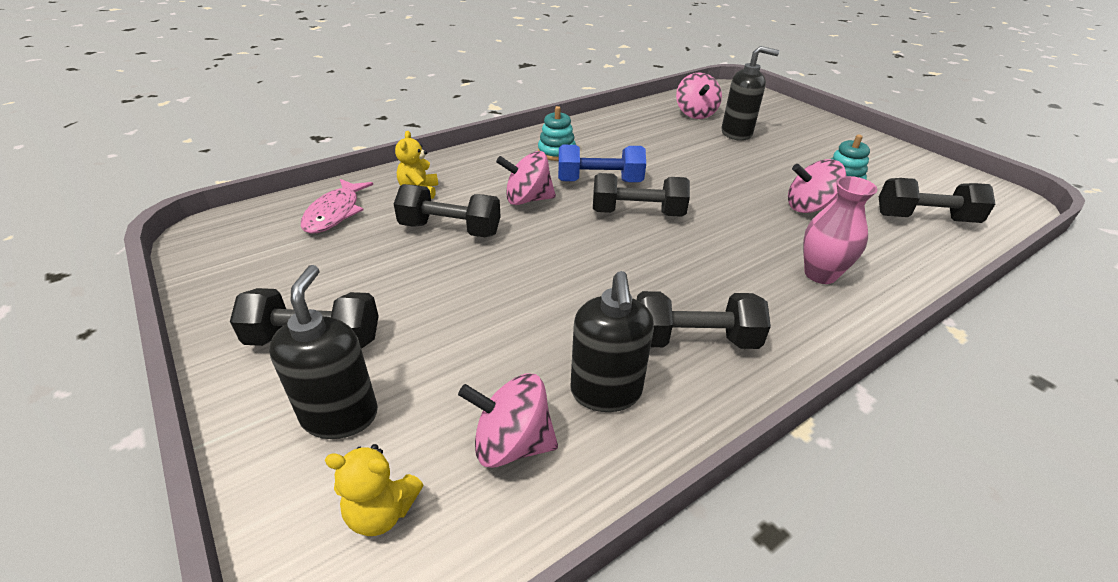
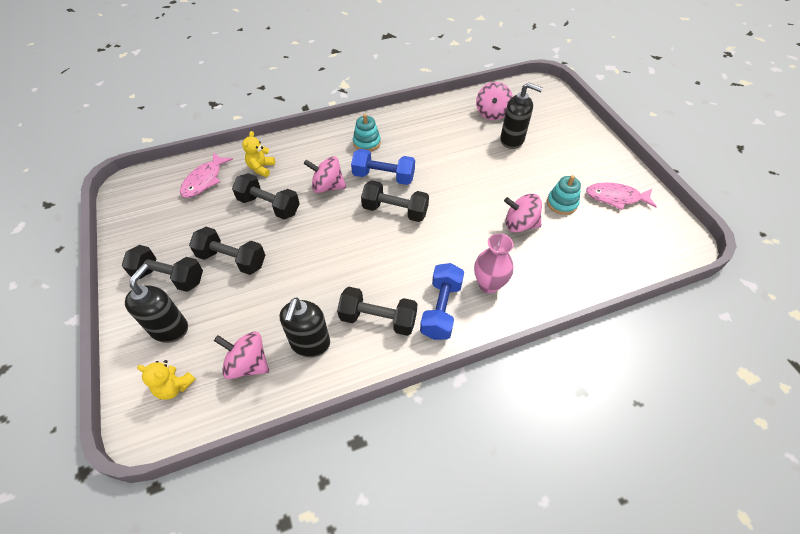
camera: 15 degrees right, 15 degrees up
black dumbbell [879,178,995,223] -> black dumbbell moved to [189,227,265,275]
none -> blue dumbbell [420,263,464,340]
none -> pink fish [586,183,657,210]

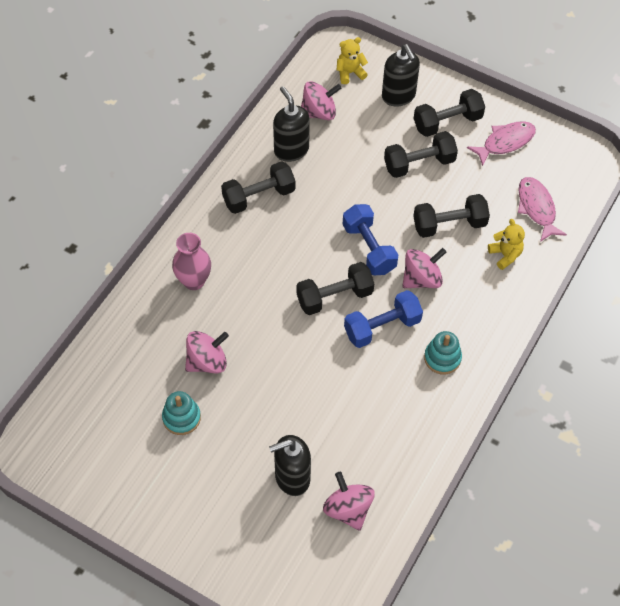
camera: 140 degrees right, 5 degrees up
blue dumbbell [420,263,464,340] -> blue dumbbell moved to [342,204,398,275]
pink fish [586,183,657,210] -> pink fish moved to [467,121,536,166]

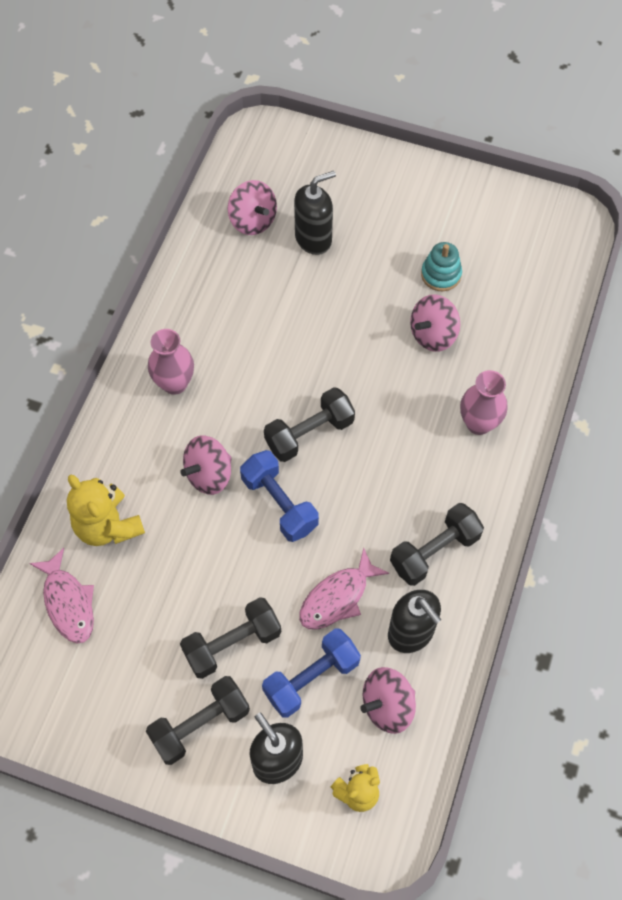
camera: 170 degrees right, 5 degrees up
blue dumbbell [344,290,423,348] -> blue dumbbell moved to [262,628,361,718]
black dumbbell [413,194,490,238] -> none
turquoise stacking toy [424,331,462,374] -> pink vase [148,329,194,395]
pink fish [467,121,536,166] -> pink fish moved to [299,547,389,630]
yellow teddy bear [488,219,525,270] -> yellow teddy bear [67,475,145,546], size x1.61

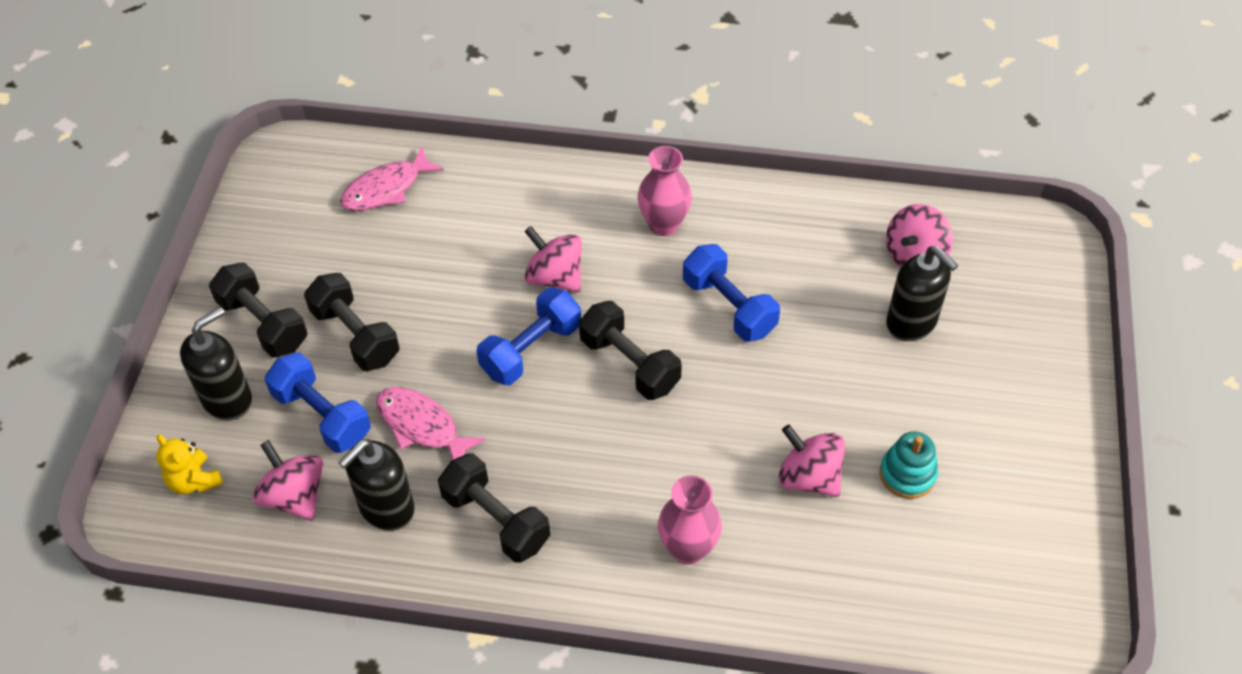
camera: 80 degrees right, 10 degrees down
yellow teddy bear [67,475,145,546] -> none
none -> blue dumbbell [683,244,780,342]

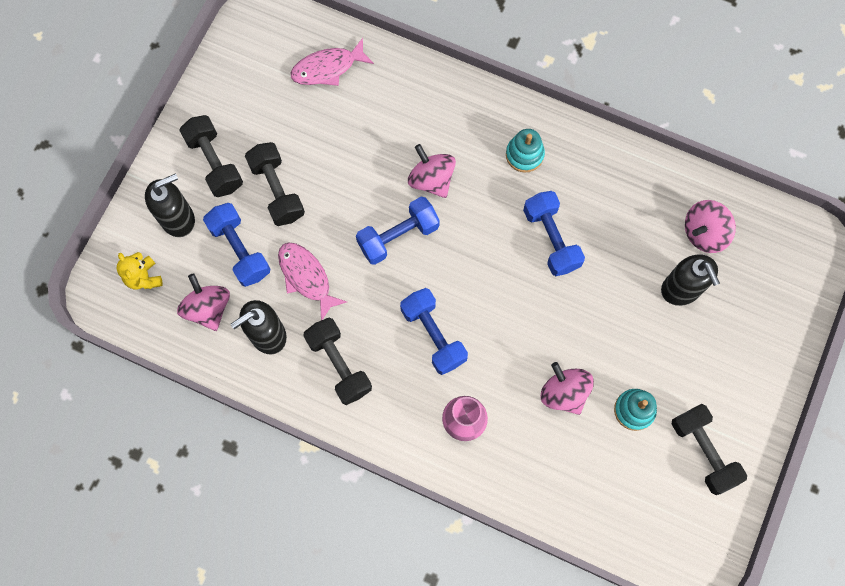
camera: 15 degrees right, 20 degrees up
black dumbbell [579,301,682,400] -> black dumbbell moved to [672,404,747,495]
pink vase [638,146,692,236] -> turquoise stacking toy [506,129,545,173]
none -> blue dumbbell [400,288,468,375]

